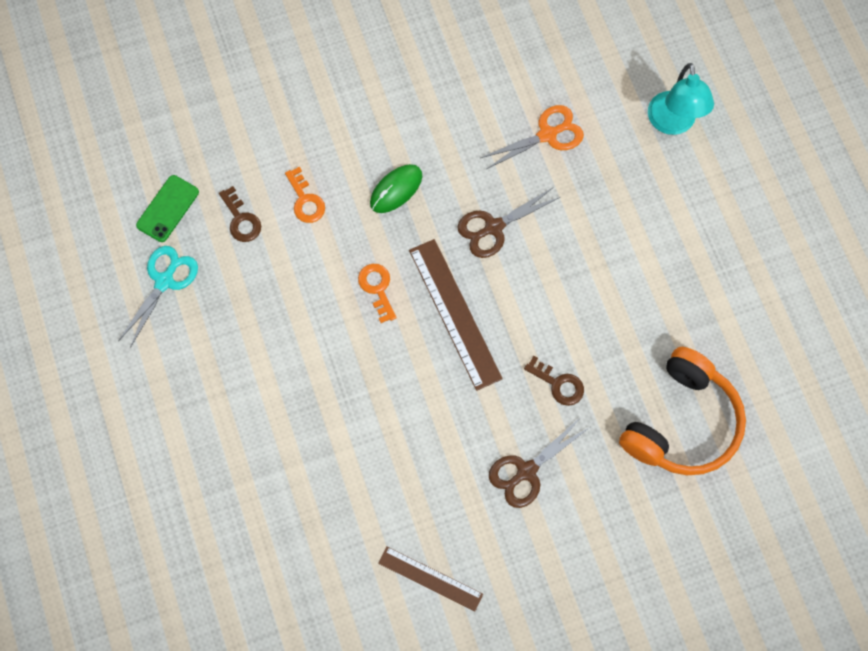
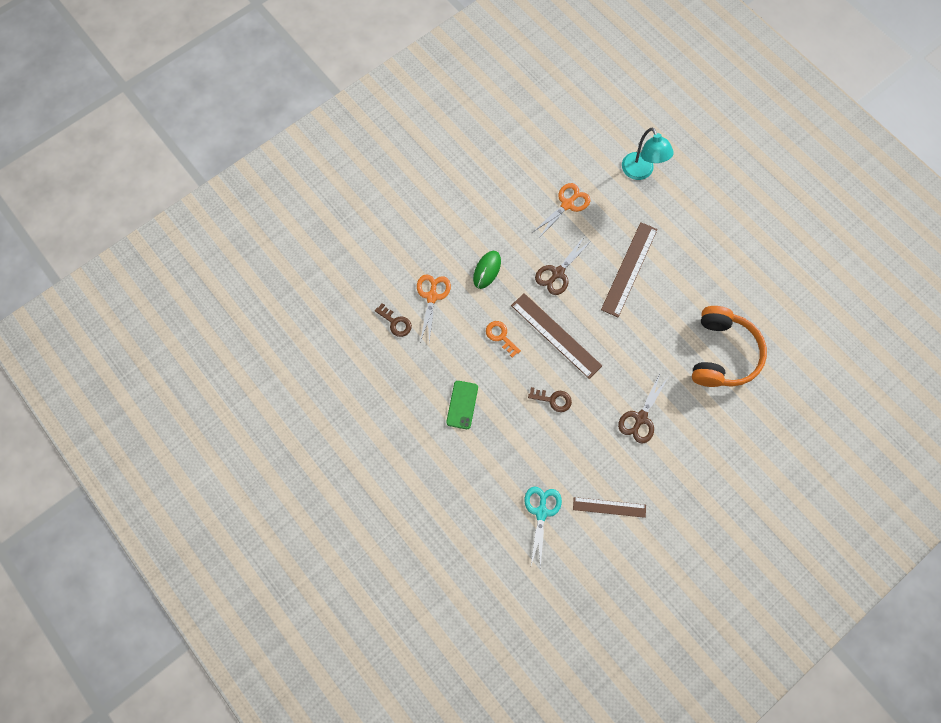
camera: 20 degrees left, 0 degrees up
turquoise scissors [118,246,198,348] -> turquoise scissors moved to [525,486,562,569]
green phone [136,175,199,242] -> green phone moved to [446,381,478,429]
orange key [285,167,325,223] -> orange scissors [417,274,451,342]
brown key [524,356,584,406] -> brown key moved to [528,387,572,412]
none -> brown ruler [601,222,658,317]

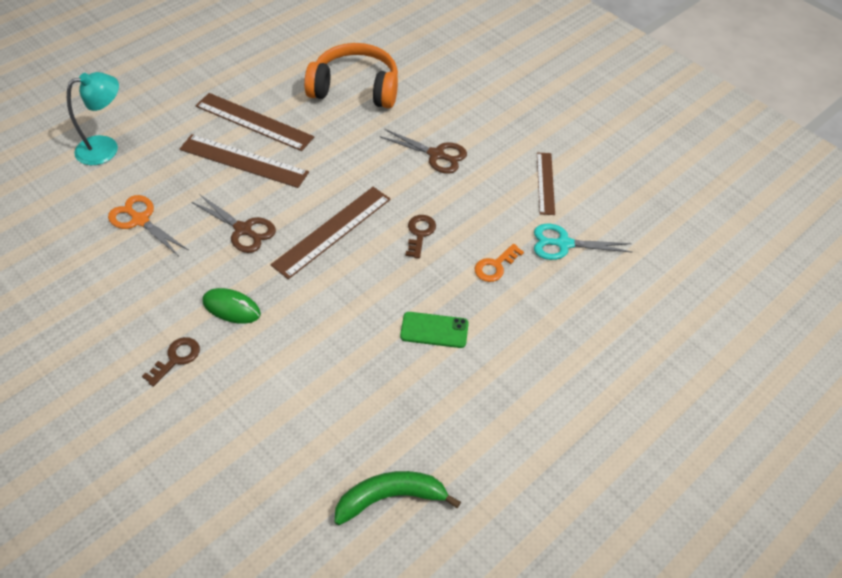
camera: 95 degrees left, 20 degrees down
brown key [375,303,412,337] -> brown key moved to [142,337,200,387]
orange scissors [417,274,451,342] -> none
orange key [486,321,521,358] -> orange key moved to [475,244,524,282]
none -> brown ruler [195,93,314,151]
none -> green banana [335,471,461,525]

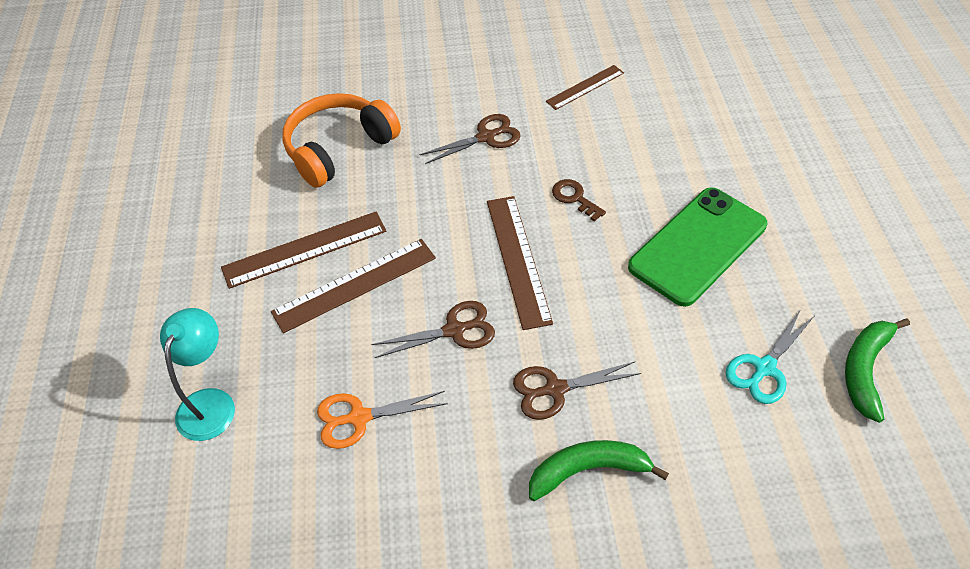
camera: 50 degrees left, 0 degrees up
brown key [142,337,200,387] -> green banana [529,440,669,501]
green mouse [202,288,261,324] -> brown scissors [513,361,641,420]
green phone [400,312,469,348] -> green phone [628,188,767,307], size x2.06
orange key [475,244,524,282] -> none
turquoise scissors [534,224,633,260] -> turquoise scissors moved to [726,309,814,404]
brown ruler [537,152,555,215] -> brown ruler turned 75 degrees counterclockwise [546,65,624,110]

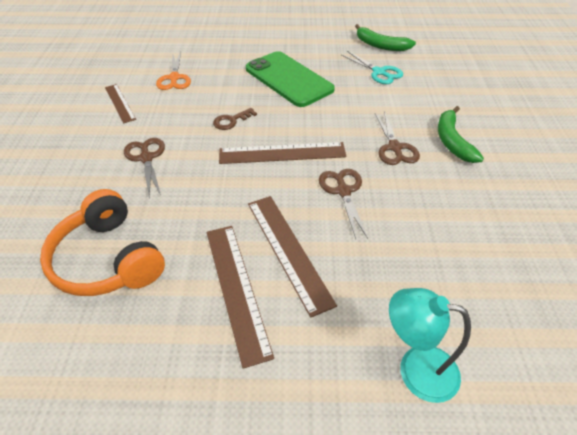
camera: 85 degrees left, 5 degrees down
orange scissors [317,391,448,449] -> orange scissors moved to [156,52,191,90]

